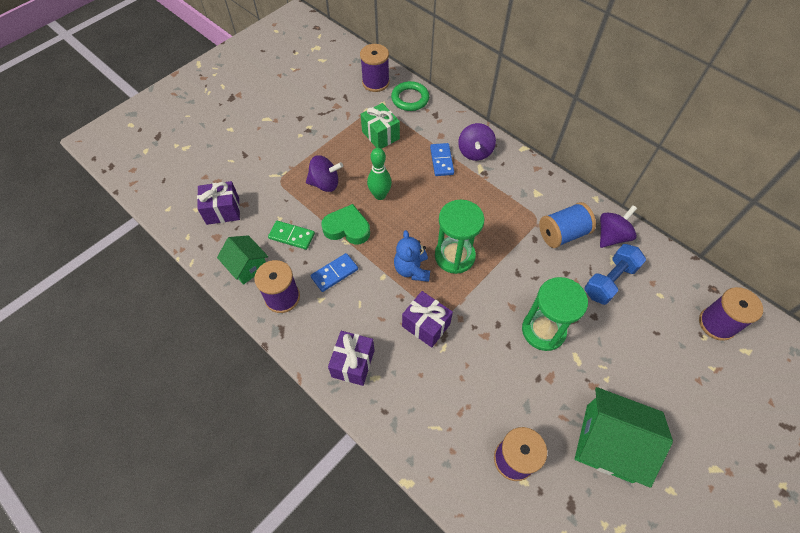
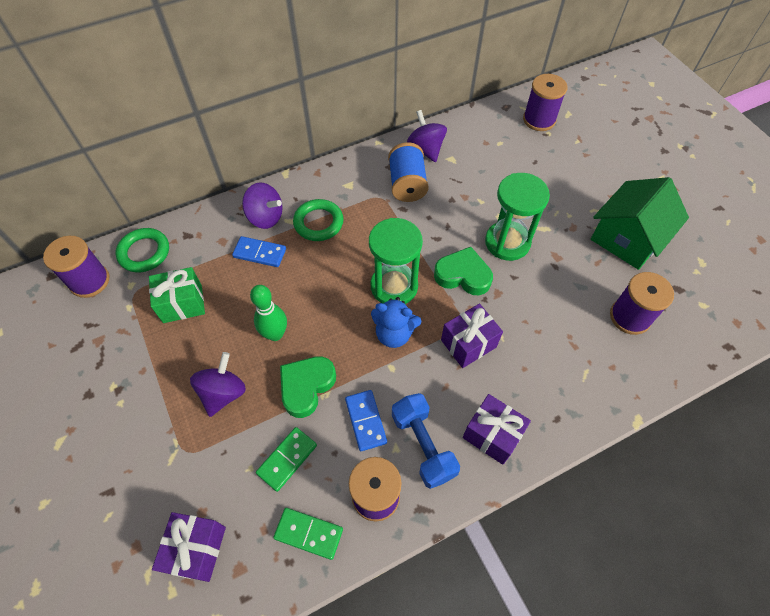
camera: 70 degrees left, 0 degrees up
green house [217,235,268,285] -> green domino [273,508,343,560]
blue dumbbell [584,244,646,305] -> blue dumbbell moved to [392,393,460,489]
none -> green ring [293,199,343,241]
none -> green heart [434,247,493,295]

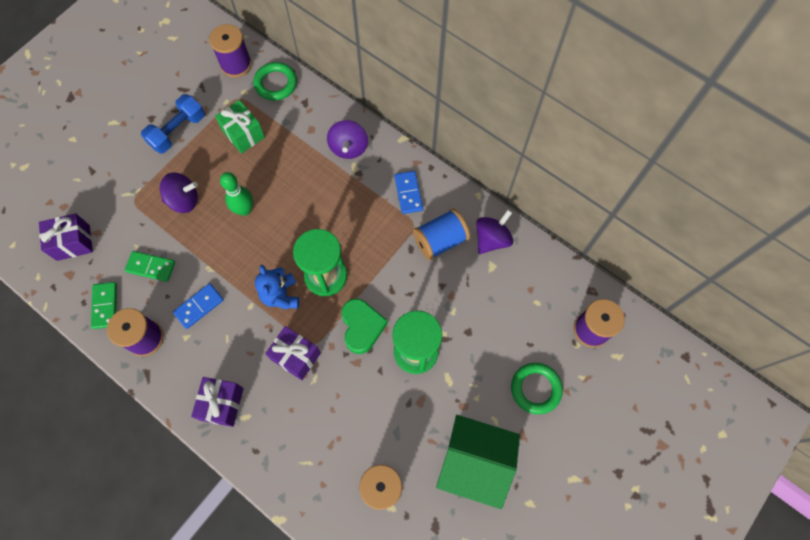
camera: 65 degrees right, 10 degrees up
blue domino [232,236,286,267] -> blue domino moved to [394,171,423,214]
green heart [280,356,336,418] -> none
green ring [293,199,343,241] -> green ring moved to [511,363,563,414]
blue dumbbell [392,393,460,489] -> blue dumbbell moved to [141,94,205,154]

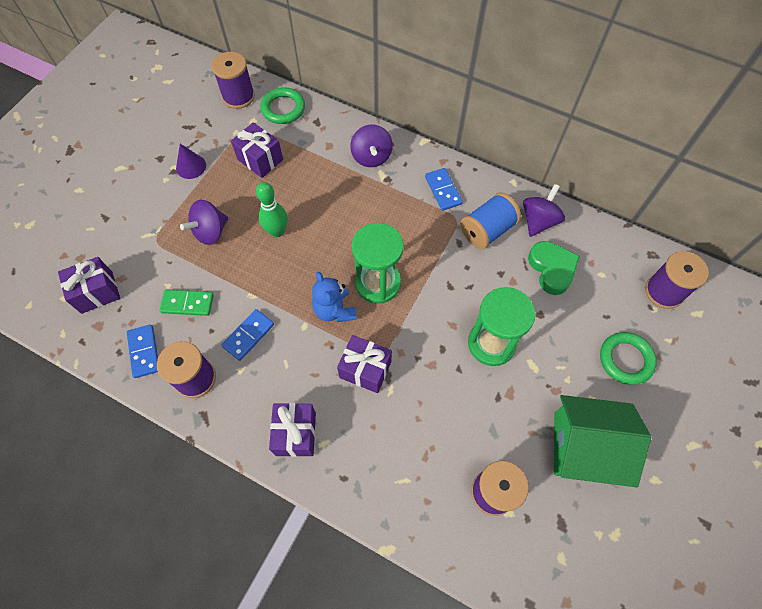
camera: 10 degrees left, 5 degrees down
green domino [91,282,117,329] -> blue domino [127,325,158,378]
blue dumbbell [141,94,205,154] -> purple cone [176,144,206,179]
purple spinning top [160,173,198,213] -> purple spinning top turned 150 degrees clockwise [180,200,228,245]
green gift [215,100,265,154] -> purple gift [231,122,283,178]
green heart [341,299,388,354] -> green heart moved to [528,241,580,295]

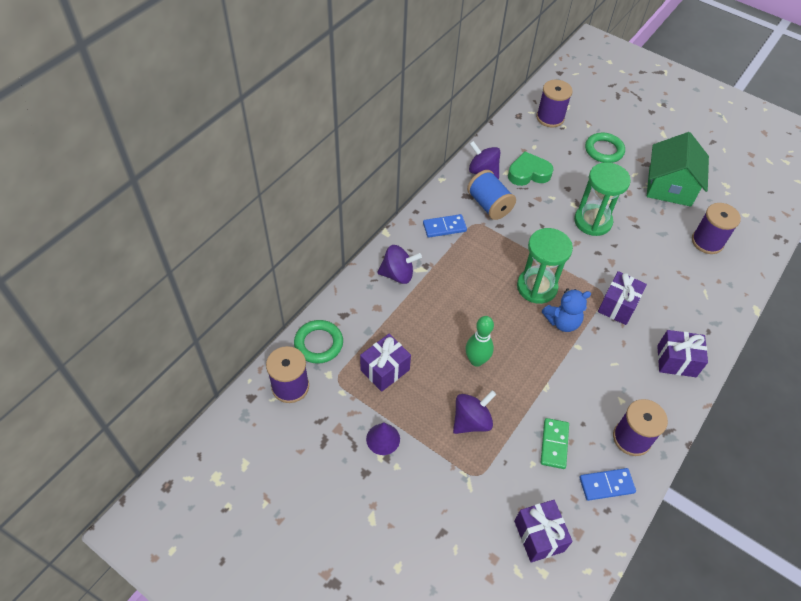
camera: 85 degrees left, 10 degrees down
purple spinning top [180,200,228,245] -> purple spinning top turned 90 degrees counterclockwise [453,390,497,434]
blue domino [221,309,274,361] -> none

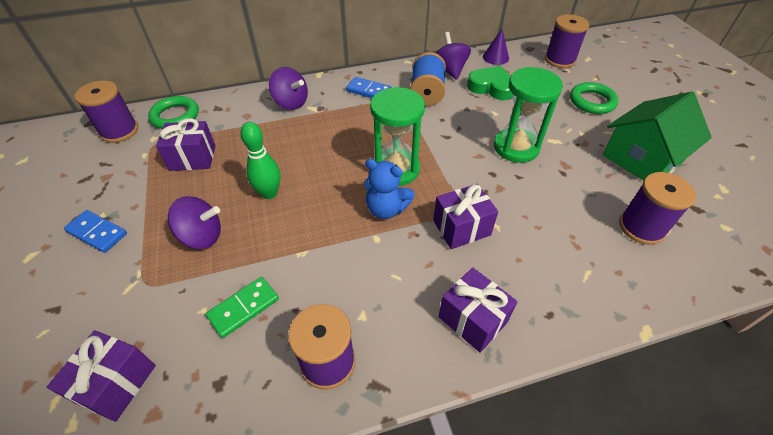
camera: 40 degrees right, 5 degrees down
purple cone [366,422,400,455] -> purple cone moved to [483,29,509,65]
blue domino [579,468,636,501] -> blue domino moved to [64,210,127,253]

